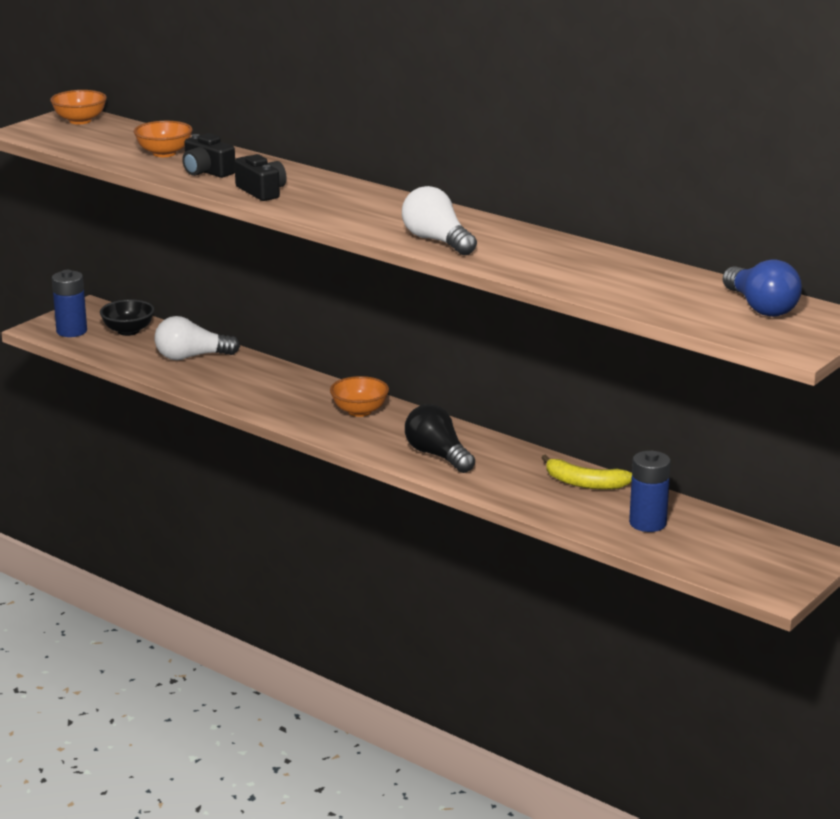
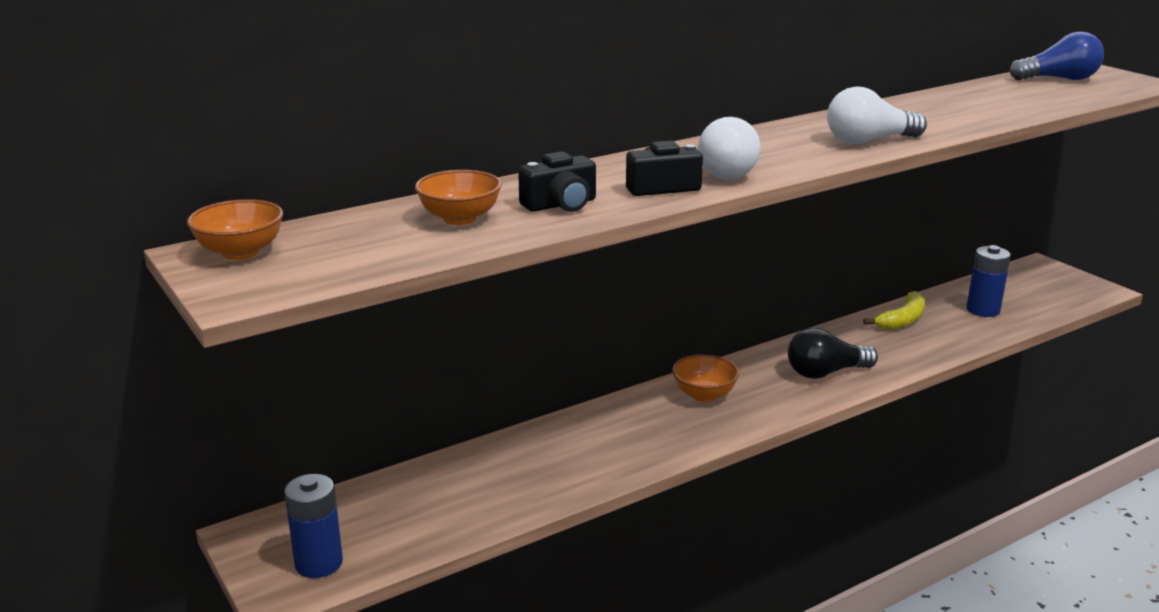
camera: 70 degrees left, 0 degrees up
black bowl [100,299,154,336] -> none
white light bulb [154,316,240,360] -> white light bulb moved to [698,117,761,180]

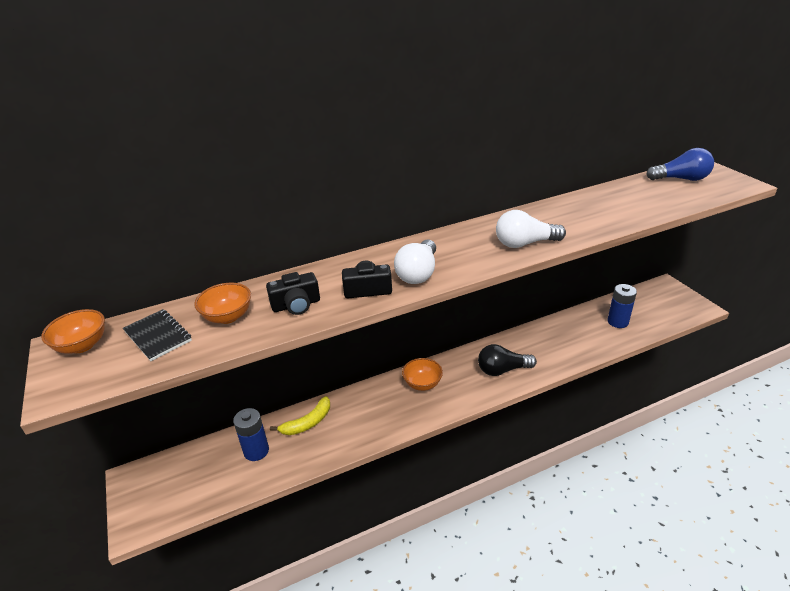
camera: 10 degrees right, 10 degrees up
blue battery [284,474,343,578] -> blue battery moved to [233,408,269,461]
yellow banana [863,291,925,330] -> yellow banana moved to [270,396,330,435]
none -> black notebook [123,309,192,361]

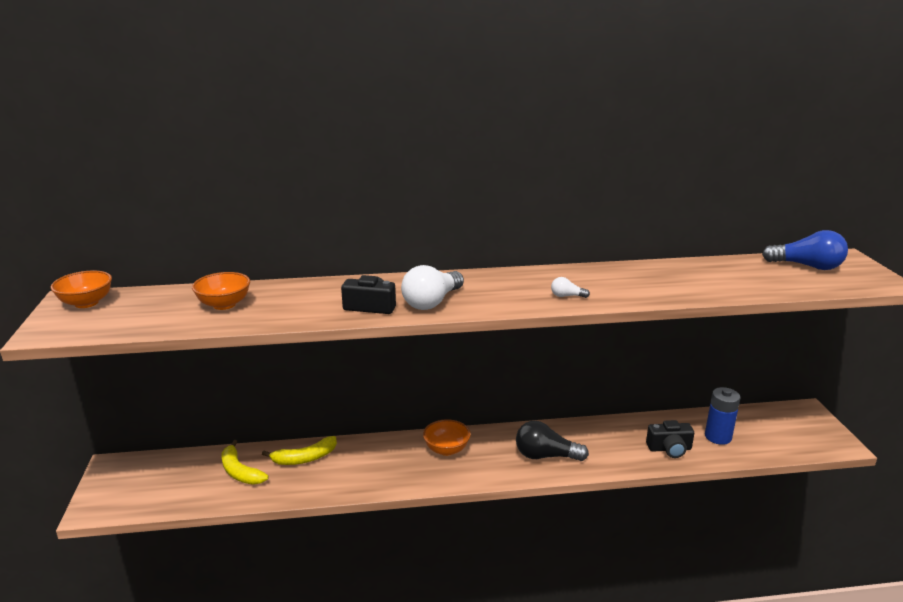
camera: 15 degrees right, 10 degrees down
black notebook [123,309,192,361] -> none
blue battery [233,408,269,461] -> yellow banana [221,440,268,485]
black camera [266,272,320,315] -> black camera moved to [646,420,694,458]
white light bulb [496,210,566,248] -> white light bulb [551,277,590,298], size x0.47

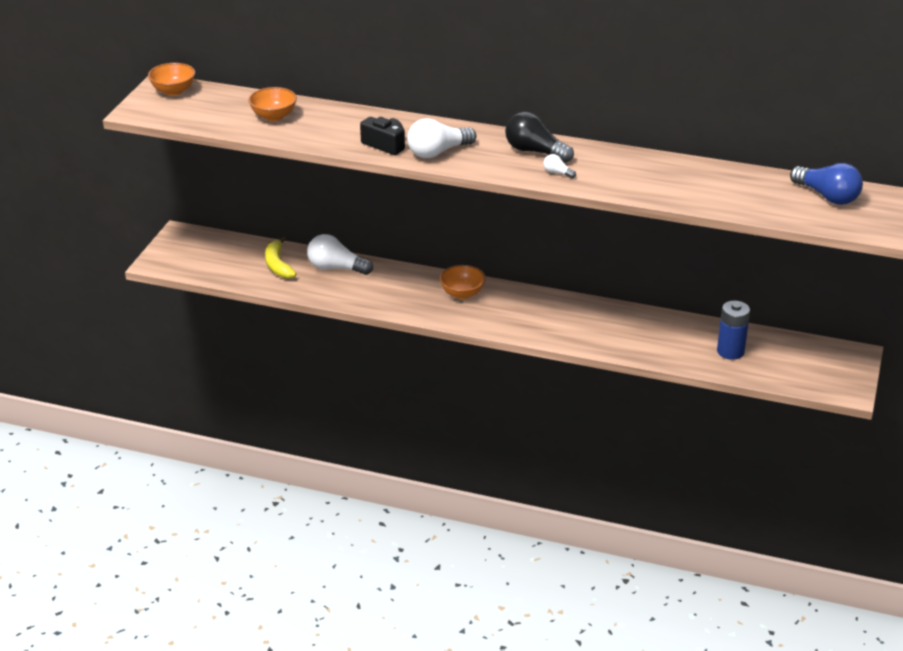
camera: 25 degrees right, 10 degrees up
yellow banana [262,436,337,465] -> white light bulb [307,234,373,275]
black light bulb [516,421,589,461] -> black light bulb moved to [505,111,574,163]
black camera [646,420,694,458] -> none

